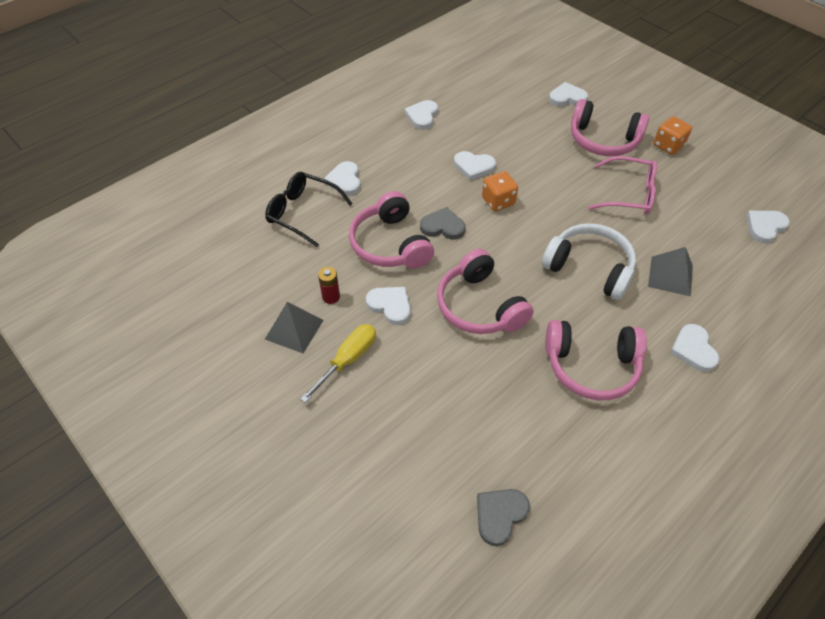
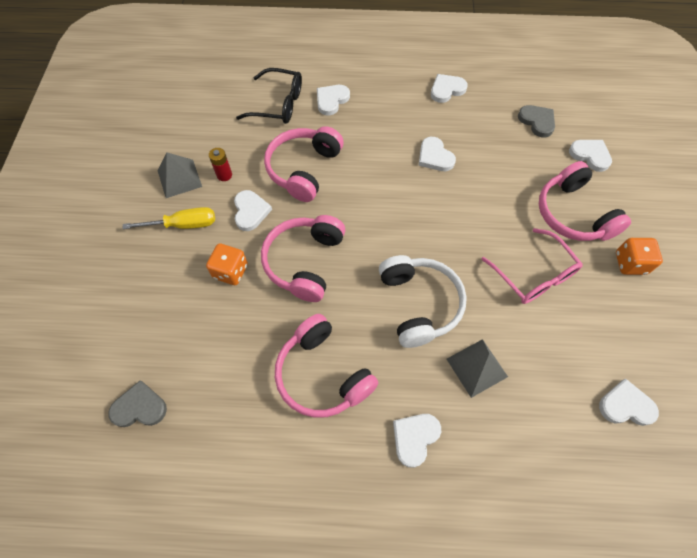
camera: 45 degrees right, 10 degrees up
black glasses [265,172,352,247] -> black glasses turned 120 degrees clockwise [236,68,302,124]
grey heart [420,207,466,240] -> grey heart moved to [518,105,555,138]
orange dice [482,171,518,211] -> orange dice moved to [206,243,248,285]

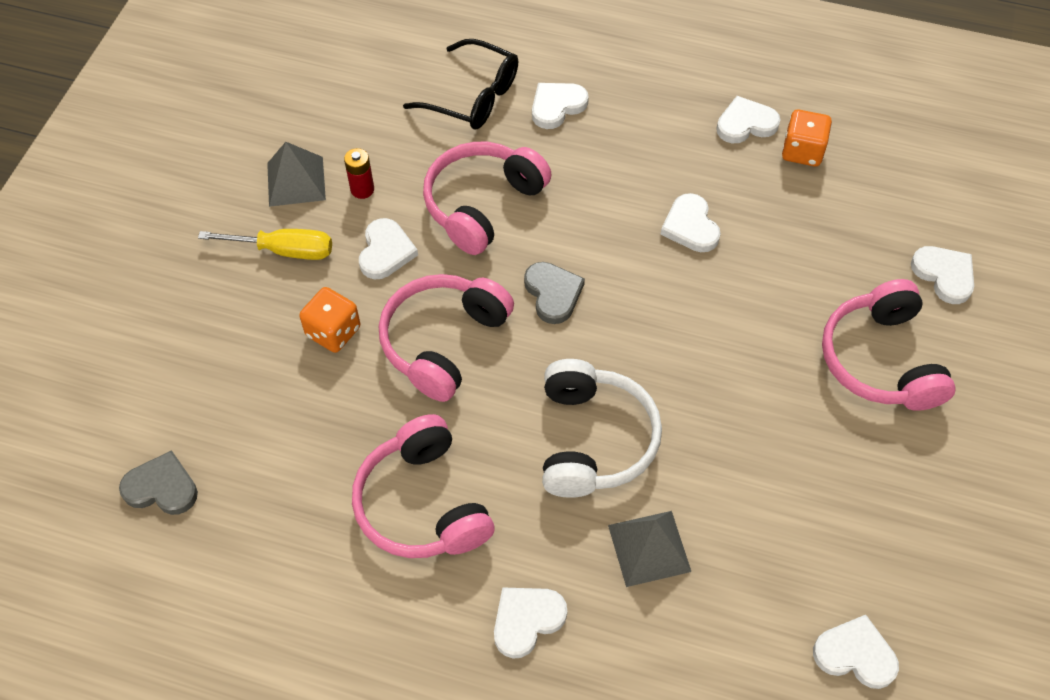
camera: 15 degrees right, 5 degrees down
pink glasses [481,228,583,304] -> none
grey heart [518,105,555,138] -> grey heart moved to [524,262,585,324]
orange dice [616,238,663,275] -> orange dice moved to [782,110,832,166]

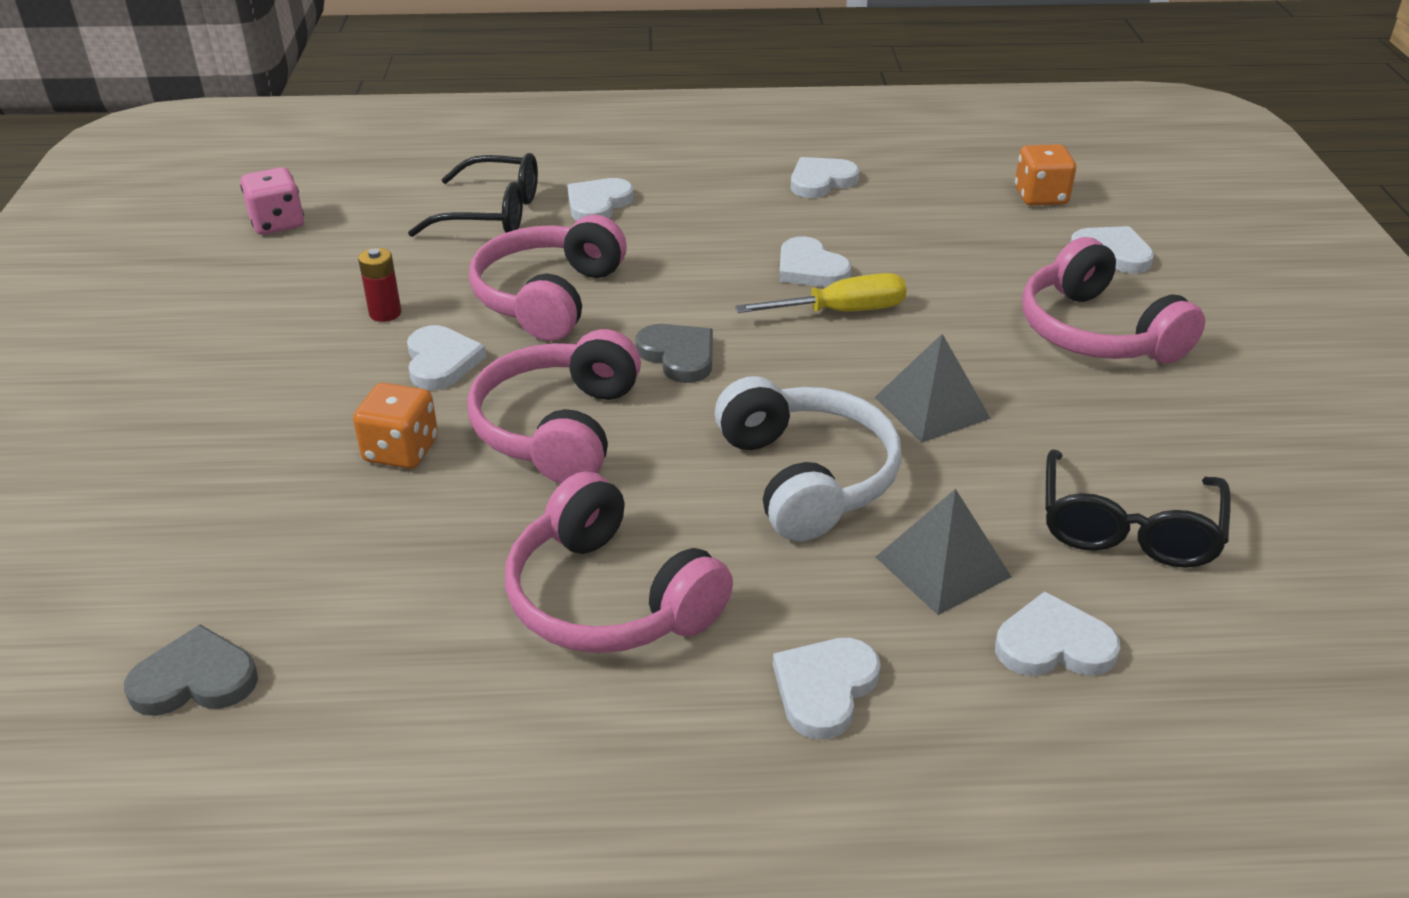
camera: 20 degrees left, 20 degrees down
yellow screwdriver [198,229,332,260] -> yellow screwdriver moved to [735,273,907,313]
grey pyramid [267,142,326,207] -> grey pyramid moved to [875,334,991,443]
orange dice [782,110,832,166] -> orange dice moved to [1015,144,1076,206]
white heart [813,615,899,689] -> white heart moved to [995,591,1120,676]
none -> pink dice [240,167,304,235]
none -> black glasses [1045,449,1231,568]

